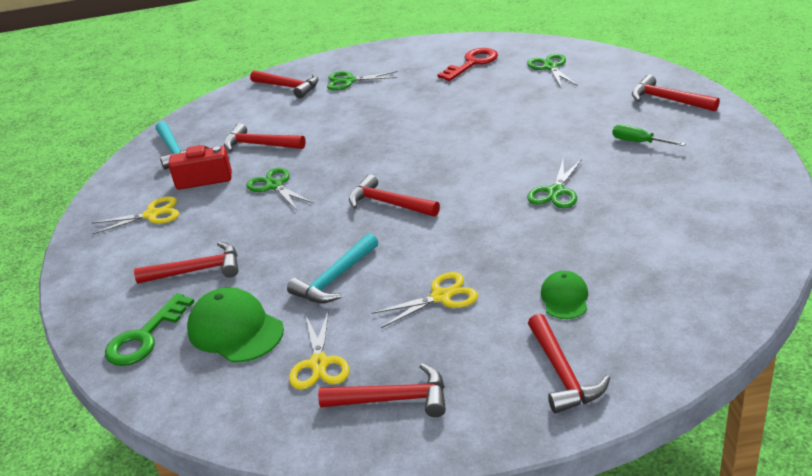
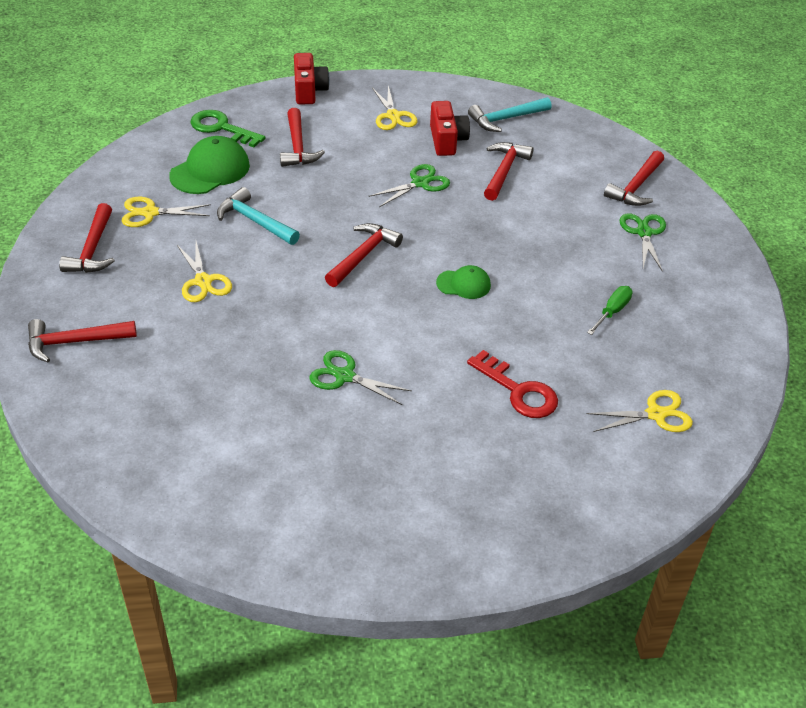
camera: 85 degrees right, 10 degrees up
red key [438,48,498,81] -> red key moved to [467,350,558,418]
green scissors [527,54,577,87] -> yellow scissors [586,390,693,432]
green cap [541,271,588,319] -> green cap moved to [436,265,491,299]
green screwdriver [612,124,686,146] -> green screwdriver moved to [587,286,633,335]
red hammer [632,75,720,111] -> none
none -> red camera [294,53,330,105]

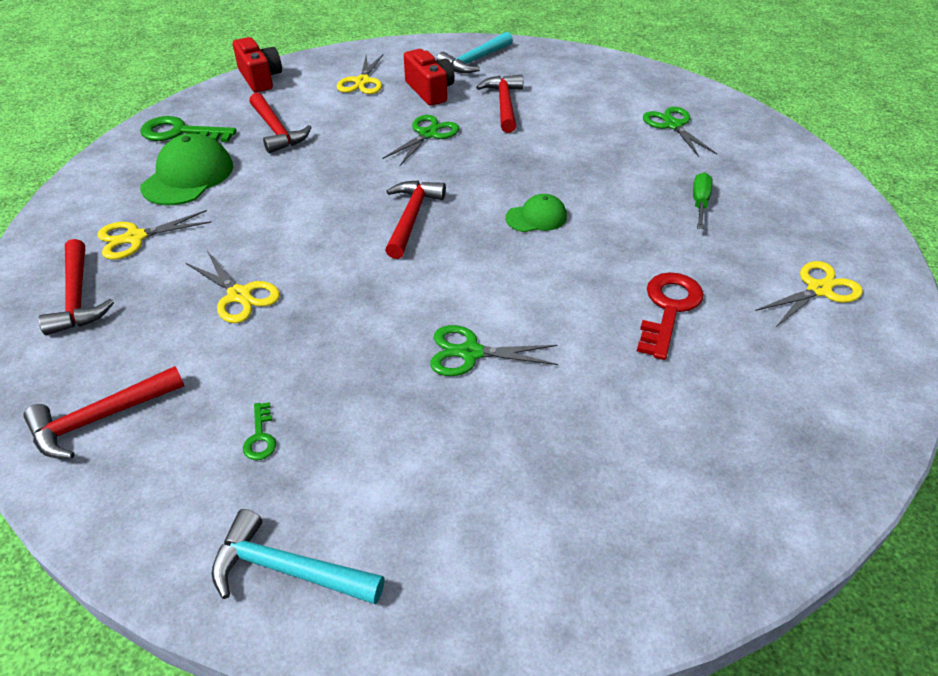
camera: 20 degrees left, 0 degrees up
turquoise hammer [217,187,300,245] -> turquoise hammer moved to [211,509,385,604]
yellow scissors [372,86,418,130] -> yellow scissors turned 45 degrees clockwise [337,54,384,94]
red key [467,350,558,418] -> red key turned 90 degrees counterclockwise [637,272,704,360]
red hammer [604,151,664,206] -> none
none -> green key [243,402,276,460]

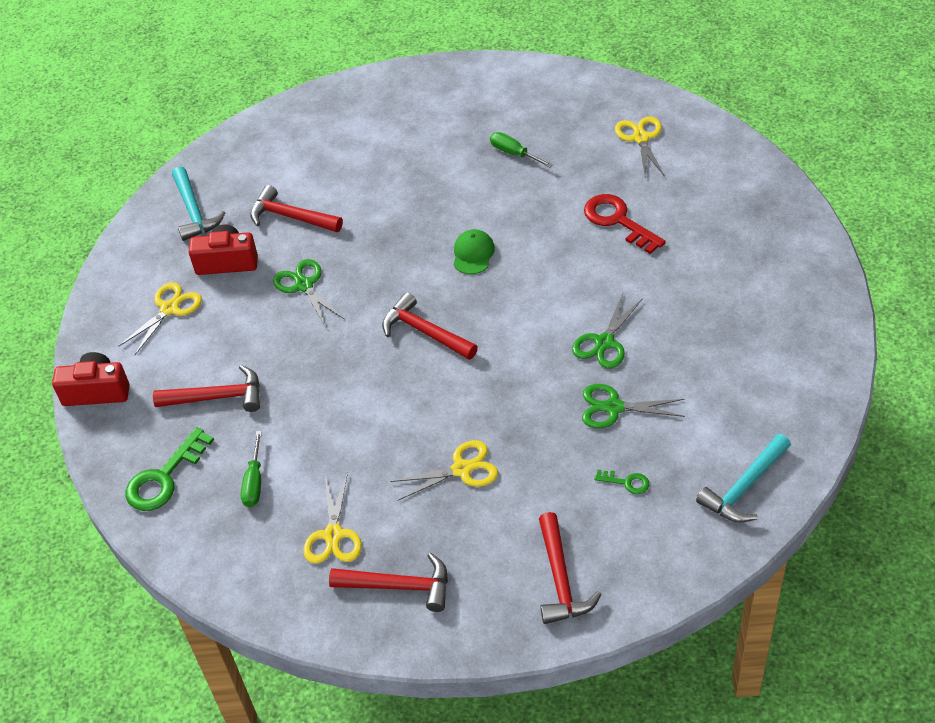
camera: 60 degrees left, 5 degrees up
green cap [140,133,233,206] -> green screwdriver [241,431,262,507]
yellow scissors [337,54,384,94] -> yellow scissors turned 90 degrees counterclockwise [119,282,202,355]
green scissors [643,107,717,157] -> green scissors moved to [582,384,685,429]

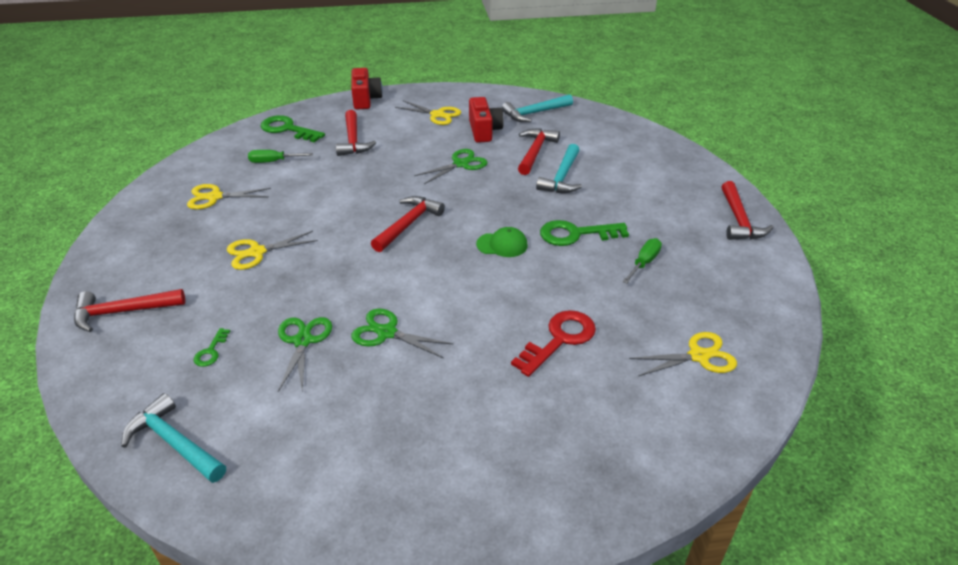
camera: 80 degrees right, 10 degrees down
red hammer [329,553,448,612] -> red hammer moved to [721,181,774,240]
yellow scissors [390,440,498,501] -> yellow scissors turned 90 degrees clockwise [227,231,318,270]
none -> turquoise hammer [536,144,582,193]
none -> green key [540,220,629,246]

